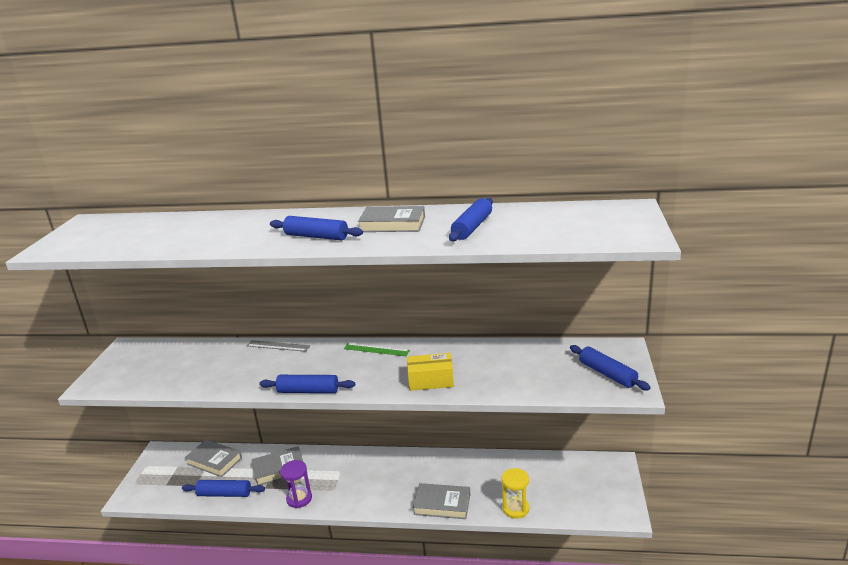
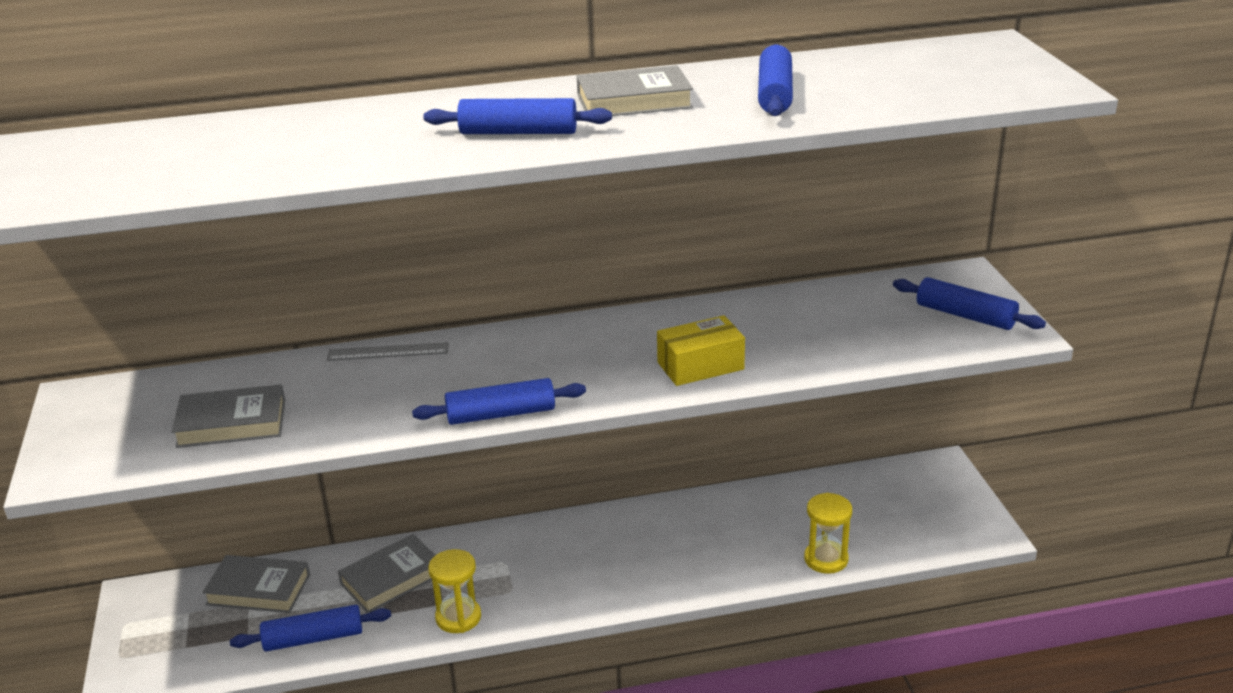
camera: 20 degrees left, 5 degrees up
purple hourglass [280,460,312,508] -> yellow hourglass [428,549,481,633]
green ruler [344,343,410,356] -> none
grey book [413,483,470,519] -> grey book moved to [172,384,285,448]

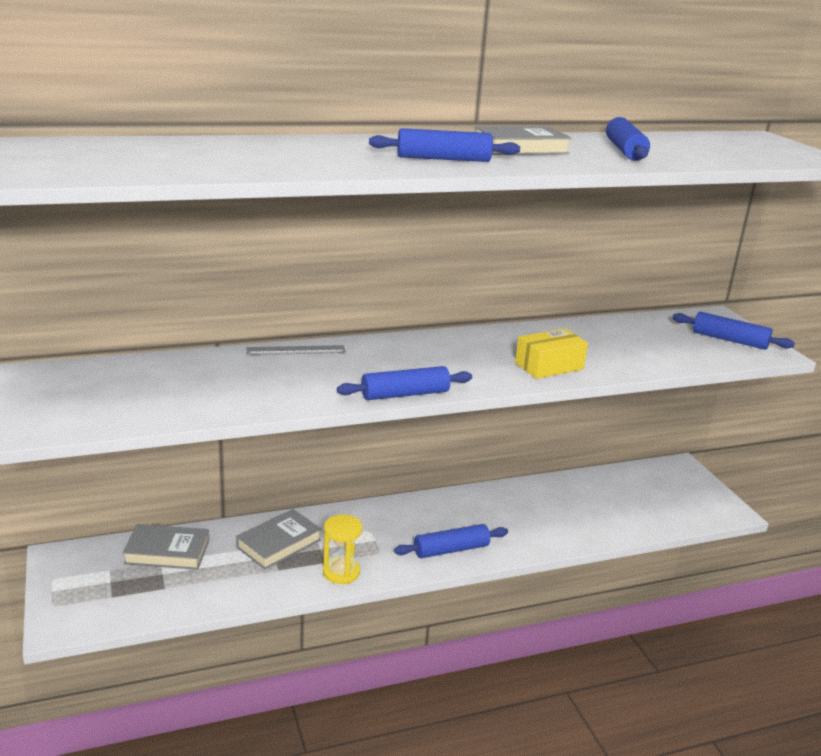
camera: 10 degrees left, 5 degrees down
grey book [172,384,285,448] -> none
blue rolling pin [230,605,391,652] -> blue rolling pin moved to [394,524,508,558]
yellow hourglass [804,493,852,574] -> none

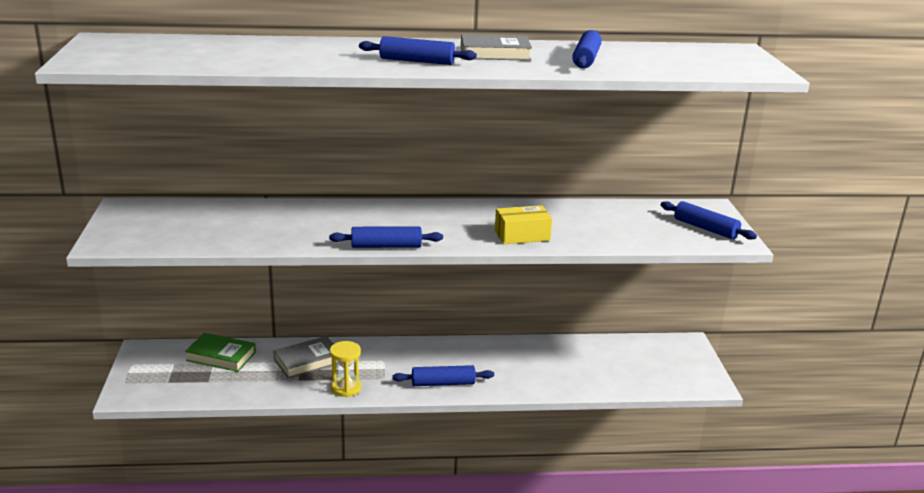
camera: 15 degrees right, 0 degrees up
grey book [122,524,209,570] -> green book [185,333,256,372]
grey ruler [246,345,346,355] -> none

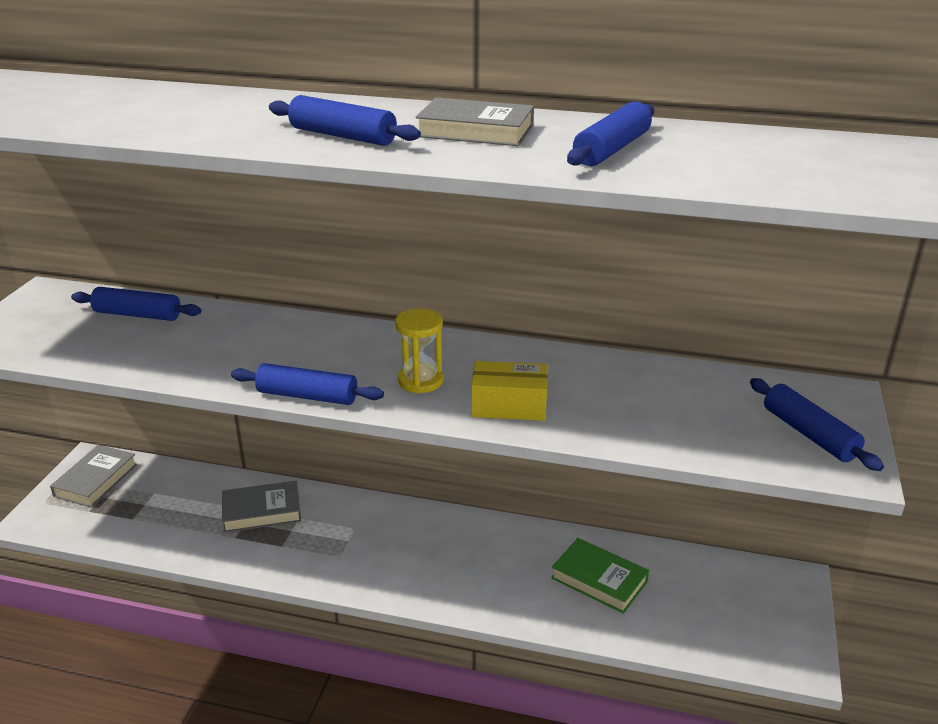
camera: 20 degrees right, 5 degrees up
green book [185,333,256,372] -> green book moved to [551,538,649,614]
yellow hourglass [330,341,361,397] -> yellow hourglass moved to [395,308,444,393]
blue rolling pin [392,365,494,386] -> blue rolling pin moved to [71,287,201,321]
none -> grey book [50,445,137,507]

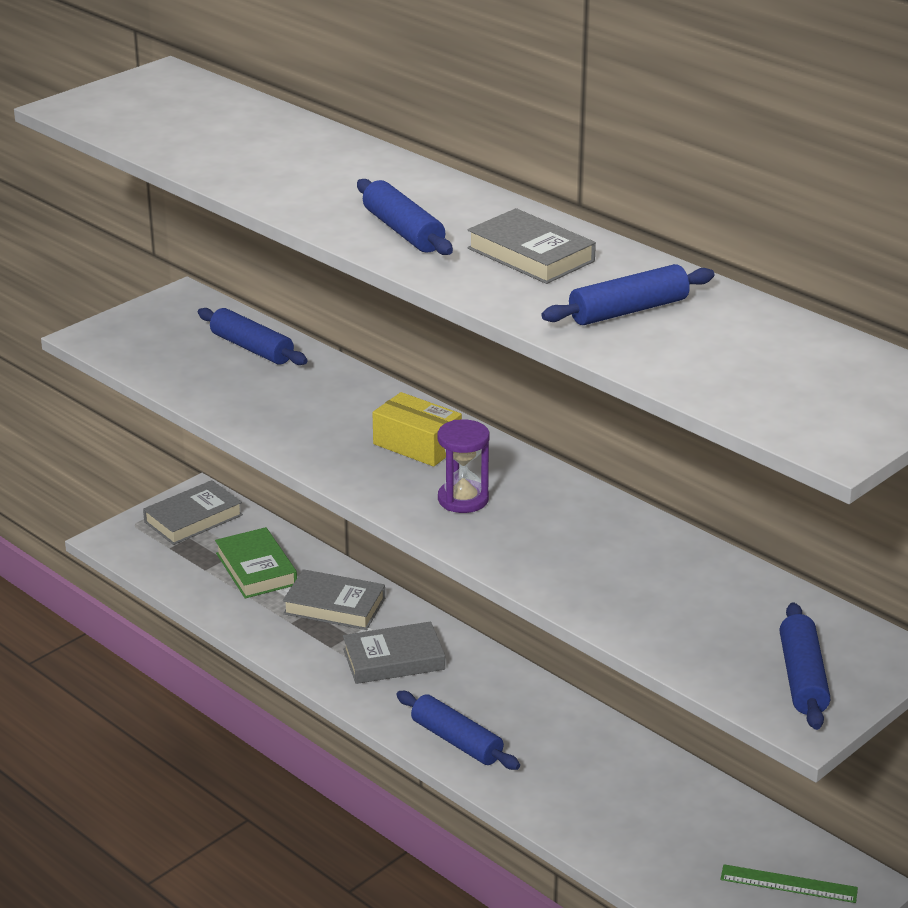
camera: 30 degrees right, 0 degrees up
blue rolling pin [231,363,384,405] -> blue rolling pin moved to [396,691,520,770]
yellow hourglass [395,308,444,393] -> purple hourglass [438,419,489,513]
yellow box [471,361,548,421] -> yellow box moved to [372,392,462,467]
green book [551,538,649,614] -> green book moved to [215,527,297,599]
none -> grey book [343,621,445,684]
none -> green ruler [720,864,858,903]

